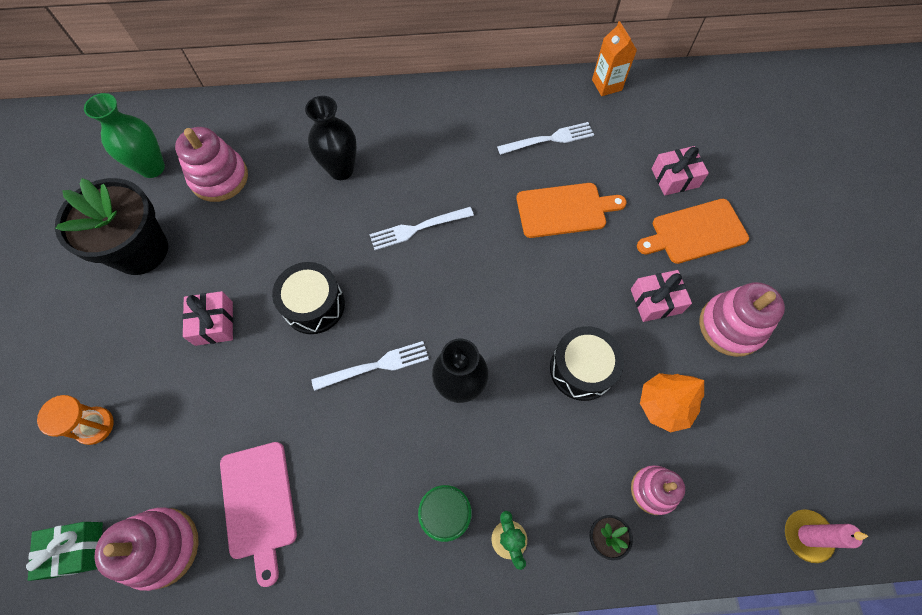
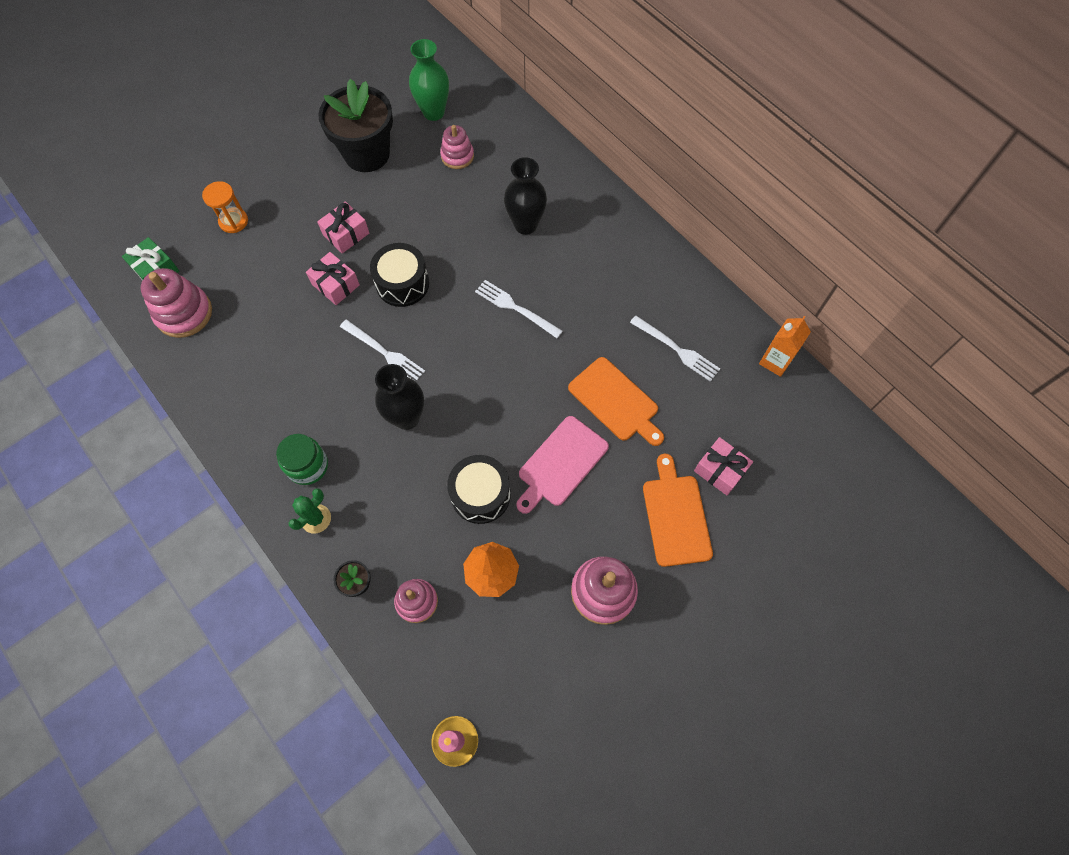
camera: 55 degrees right, 0 degrees up
pink stacking toy [175,127,248,202] -> pink stacking toy [440,125,474,169], size x0.65
pink cutting board [220,442,297,587] -> pink cutting board moved to [516,416,609,514]
pink gift [631,270,692,322] -> pink gift moved to [306,252,360,305]
orange cutting board [637,199,749,264] -> orange cutting board turned 45 degrees clockwise [643,454,713,567]

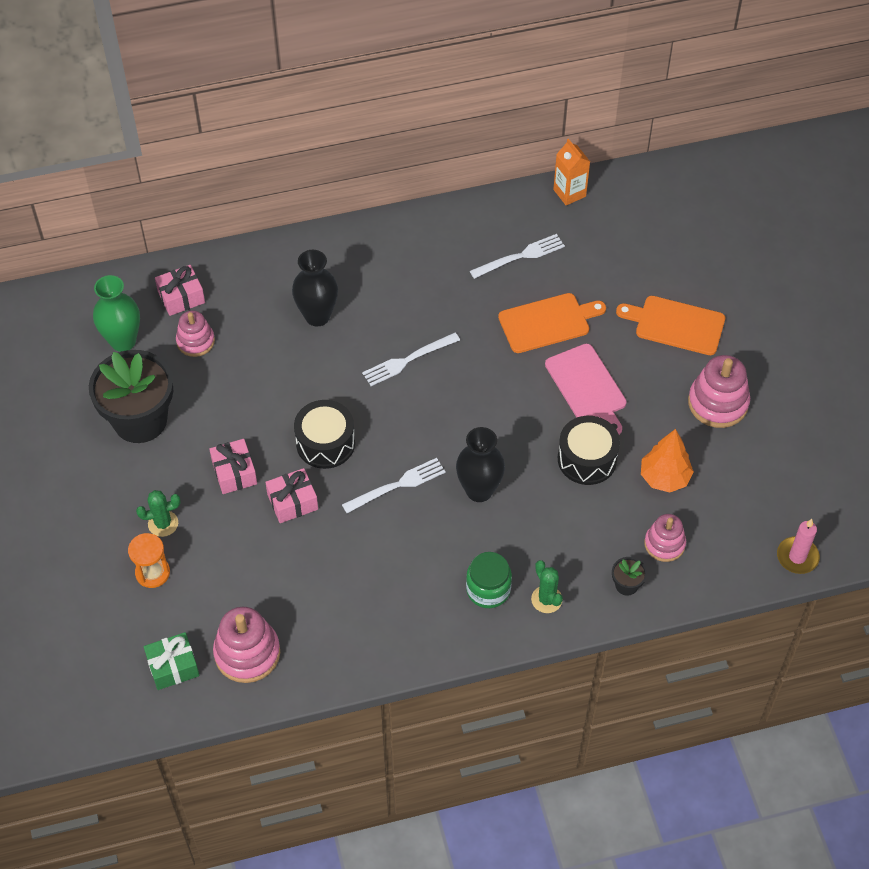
camera: 65 degrees left, 10 degrees down
pink gift [694,437,753,495] -> pink gift moved to [155,265,205,316]
none -> green cactus [136,490,181,537]

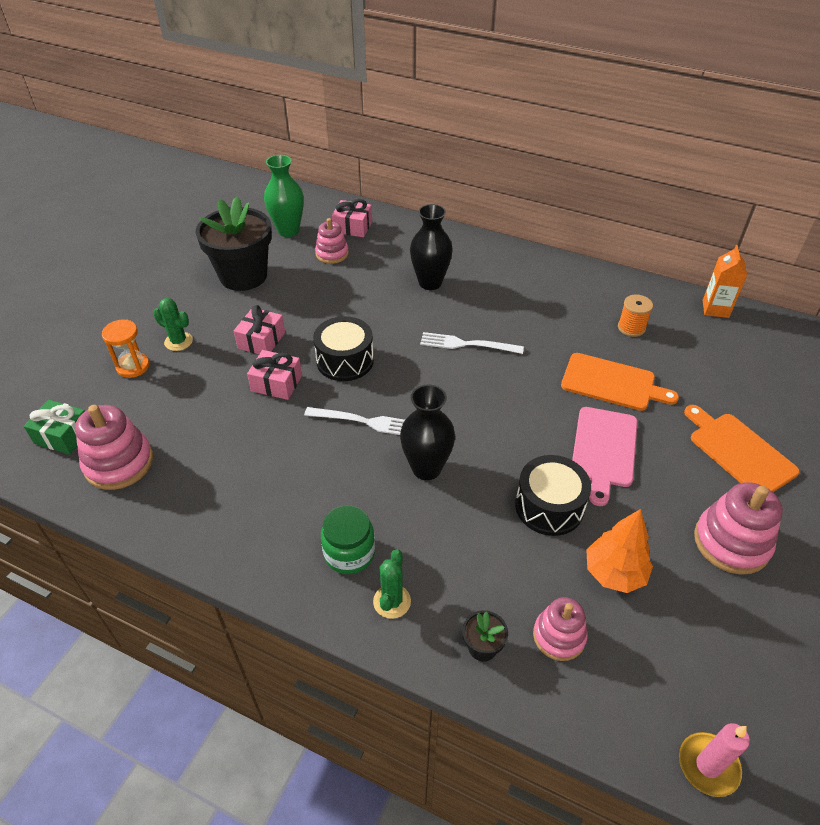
camera: 40 degrees right, 10 degrees down
white fork [470,234,565,279] -> orange spool [618,295,653,337]

